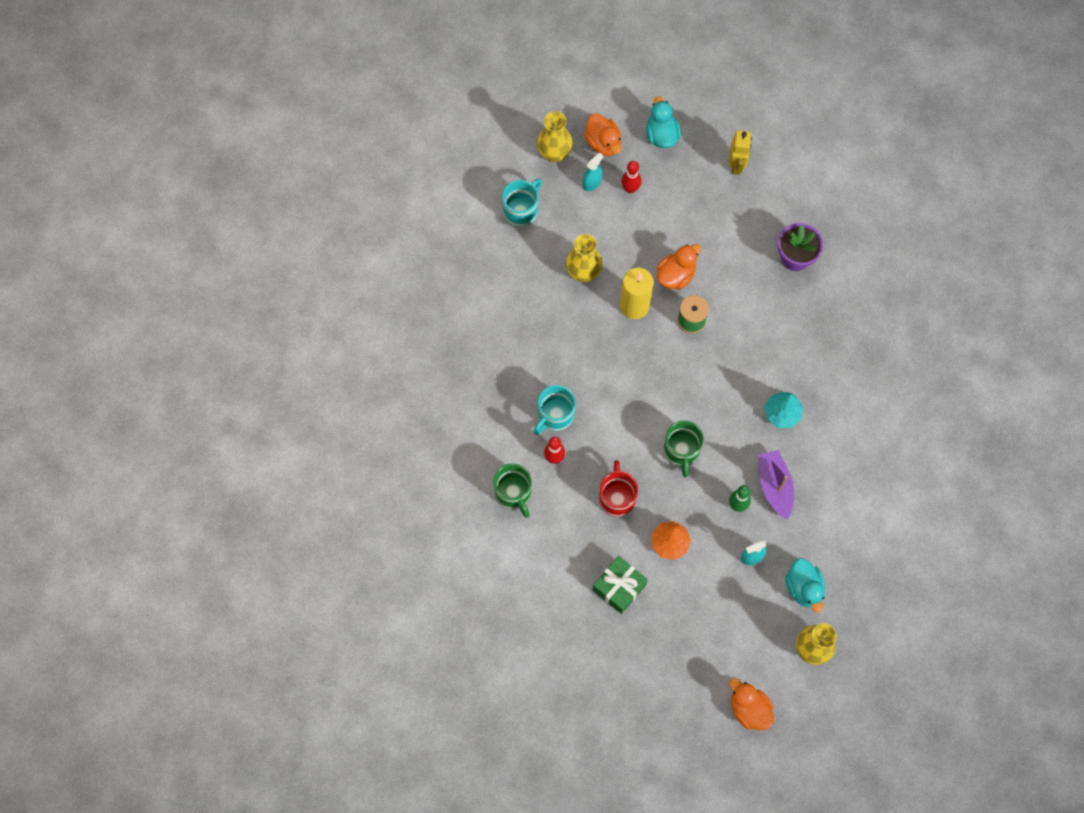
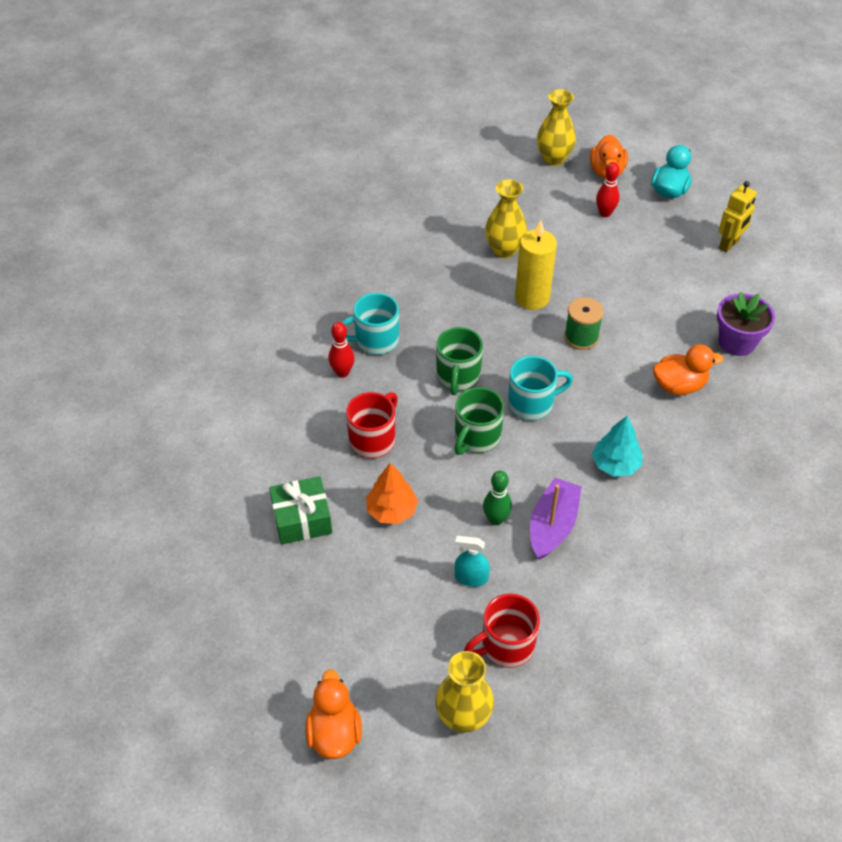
camera: 35 degrees right, 20 degrees down
green mug [493,463,532,518] -> green mug moved to [436,327,483,395]
turquoise mug [502,178,542,227] -> turquoise mug moved to [508,356,573,420]
turquoise spray bottle [583,153,603,191] -> none
orange duck [657,244,701,289] -> orange duck moved to [653,344,723,395]
turquoise duck [786,558,825,613] -> red mug [464,594,540,668]

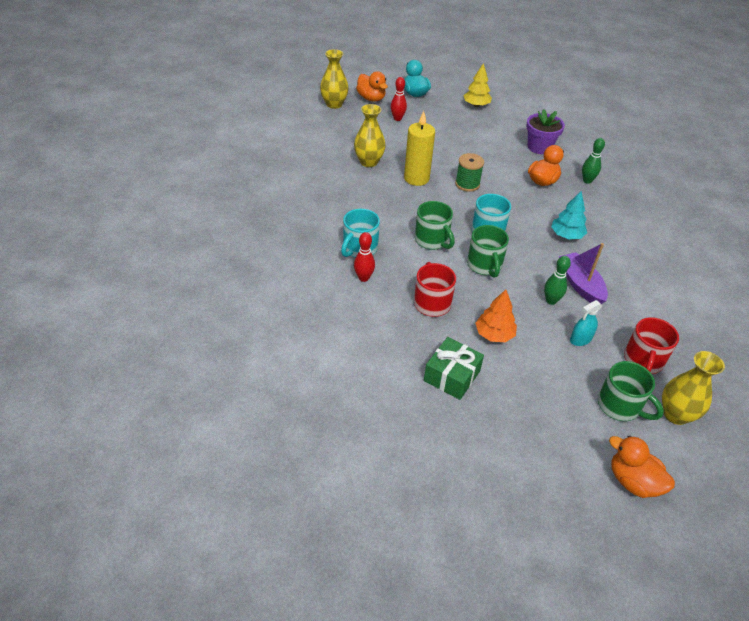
camera: 45 degrees left, 5 degrees down
yellow robot [718,181,757,252] -> yellow tree [463,63,492,107]
none -> green bowling pin [582,138,605,184]
none -> green mug [598,361,664,421]

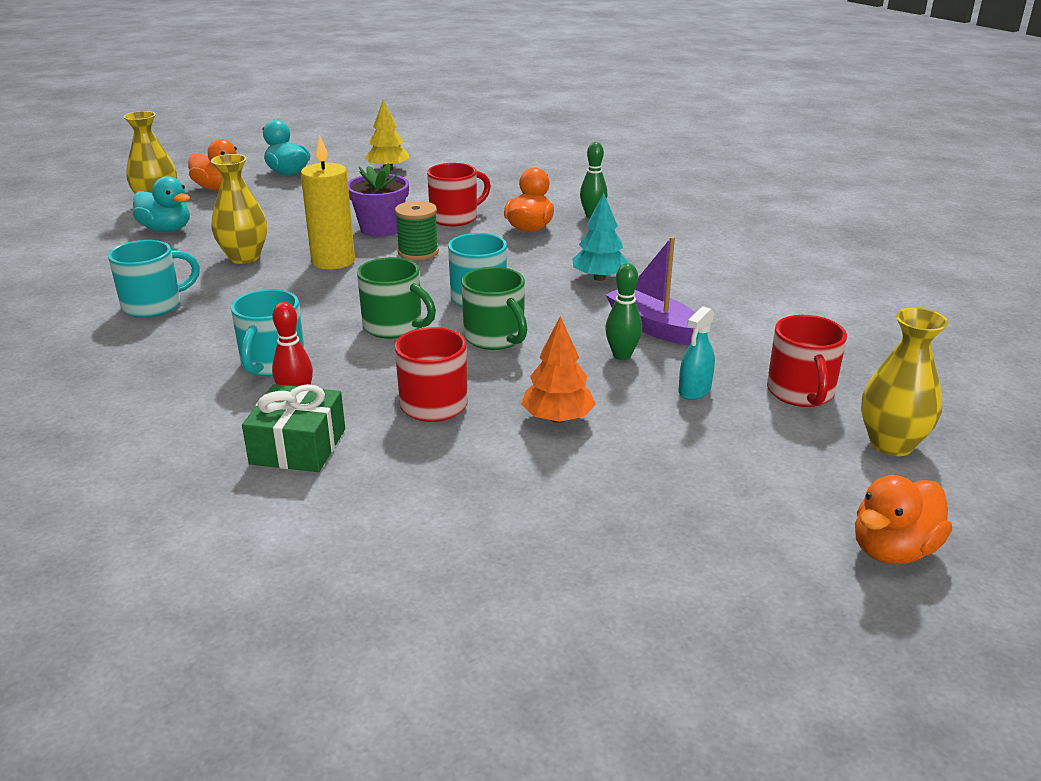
camera: 20 degrees left, 15 degrees down
red bowling pin [391,77,407,121] -> none
green gift [424,337,484,400] -> green gift moved to [242,384,345,472]
purple flower pot [526,109,565,154] -> purple flower pot moved to [348,163,409,237]
green mug [598,361,664,421] -> none
orange duck [609,436,675,498] -> orange duck turned 60 degrees counterclockwise [855,475,952,564]
none -> turquoise mug [108,240,200,318]
none -> turquoise duck [133,176,190,232]
none -> red mug [427,163,491,226]

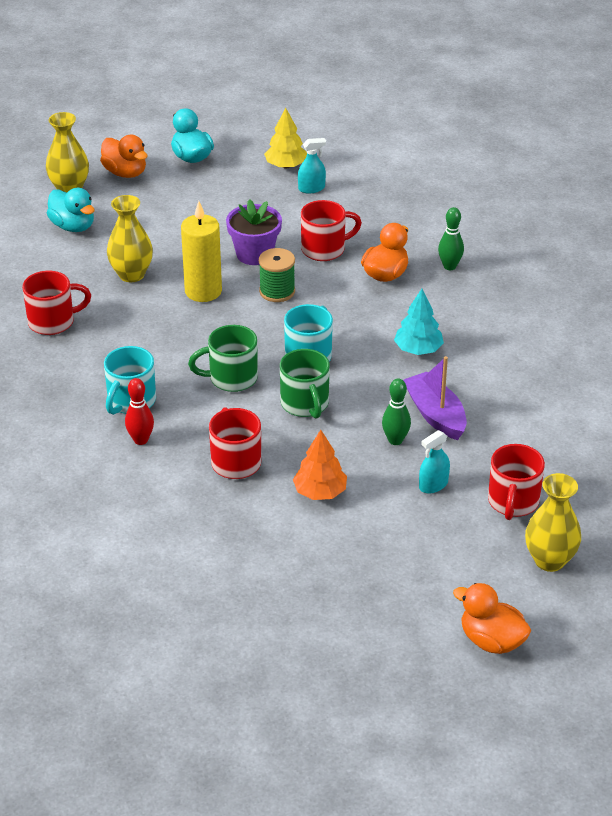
camera: 15 degrees right, 10 degrees up
turquoise mug [108,240,200,318] -> red mug [22,271,91,335]
green gift [242,384,345,472] -> none
green mug [357,257,436,339] -> green mug turned 120 degrees clockwise [188,325,258,392]
orange duck [855,475,952,564] -> orange duck turned 60 degrees clockwise [453,583,531,654]
none -> turquoise spray bottle [298,138,326,193]

